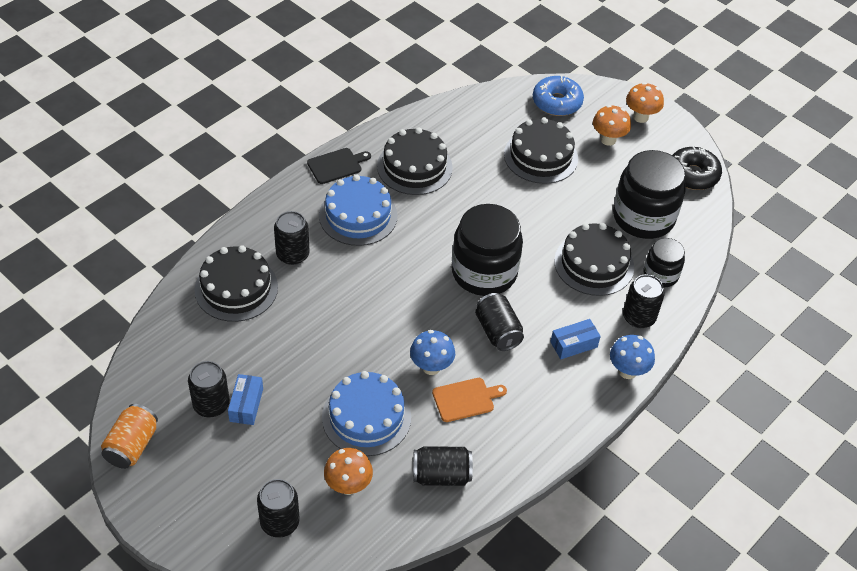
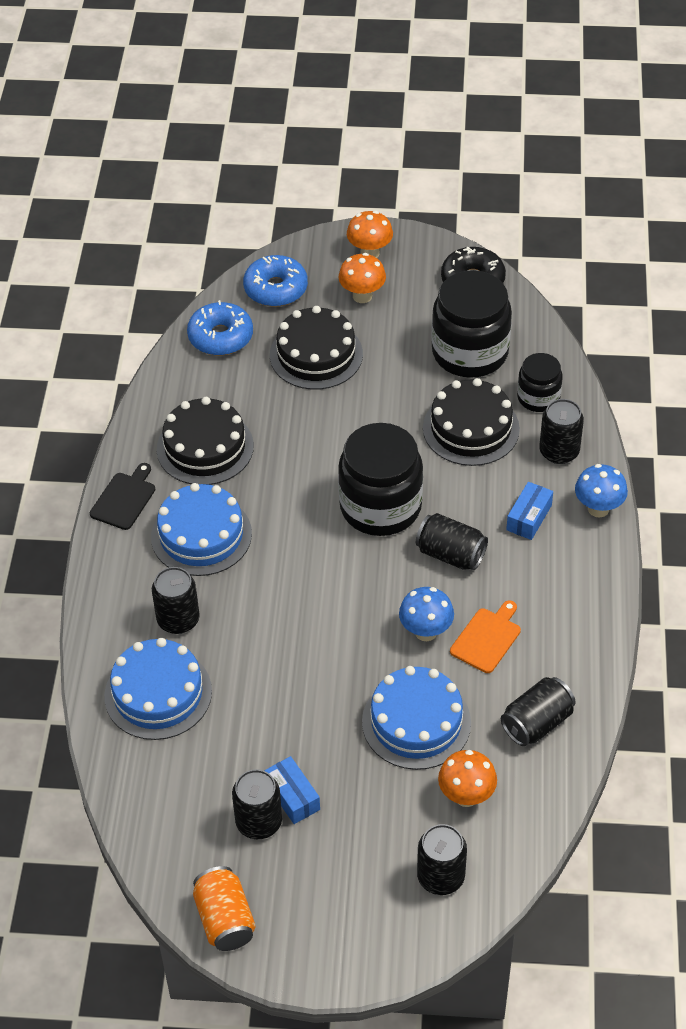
camera: 35 degrees left, 0 degrees up
black cake [194,245,278,322] -> blue cake [104,638,212,740]
none -> blue donut [187,300,253,355]

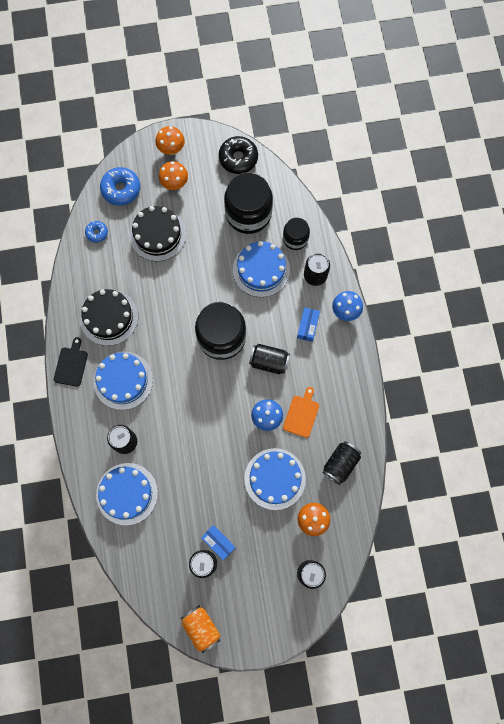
camera: 15 degrees left, 25 degrees up
blue donut [187,300,253,355] -> blue donut [85,221,108,243], size x0.56
black cake [423,378,520,466] -> blue cake [233,241,290,297]

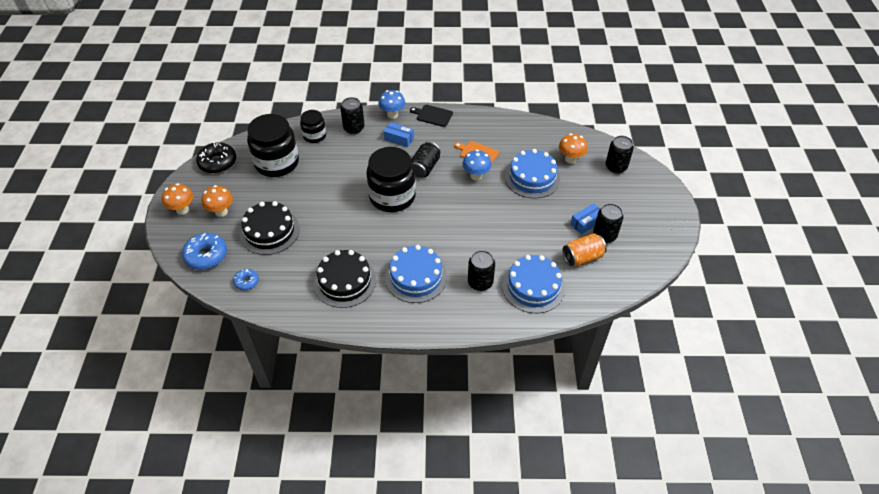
camera: 80 degrees left, 25 degrees down
black cutting board [54,337,88,387] -> black cutting board moved to [410,105,453,127]
orange can [181,605,220,653] -> orange can moved to [563,233,607,266]
blue cake [233,241,290,297] -> none
black can [322,441,361,485] -> none

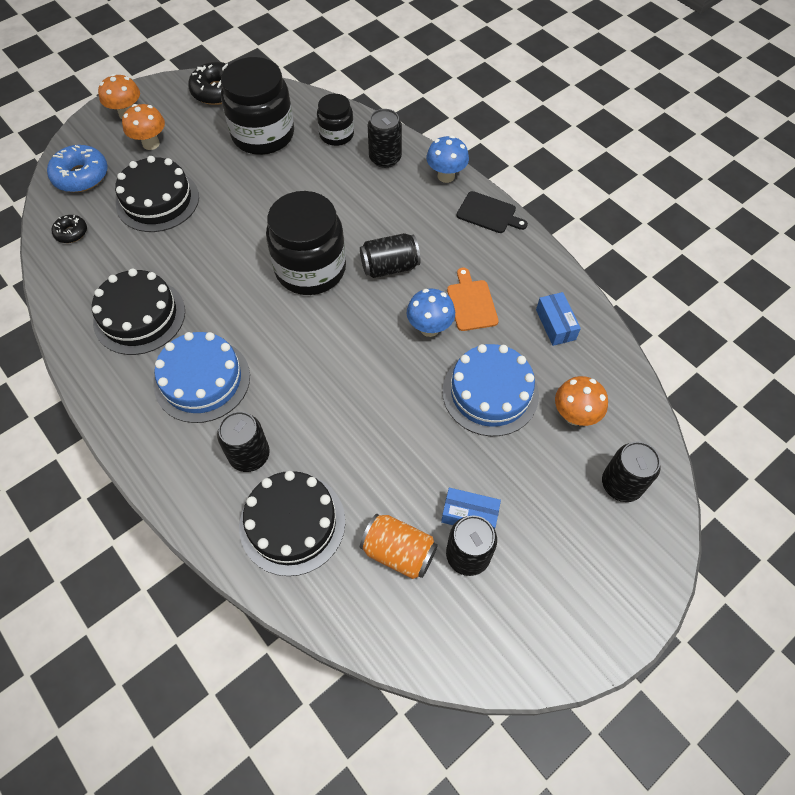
camera: 50 degrees right, 10 degrees up
blue donut [233,269,259,290] -> black donut [52,215,87,243]
blue box [384,122,414,147] -> blue box moved to [536,292,581,346]
black cutting board [410,105,453,127] -> black cutting board turned 135 degrees clockwise [456,191,528,233]
blue cake [502,255,565,313] -> black cake [239,471,345,576]

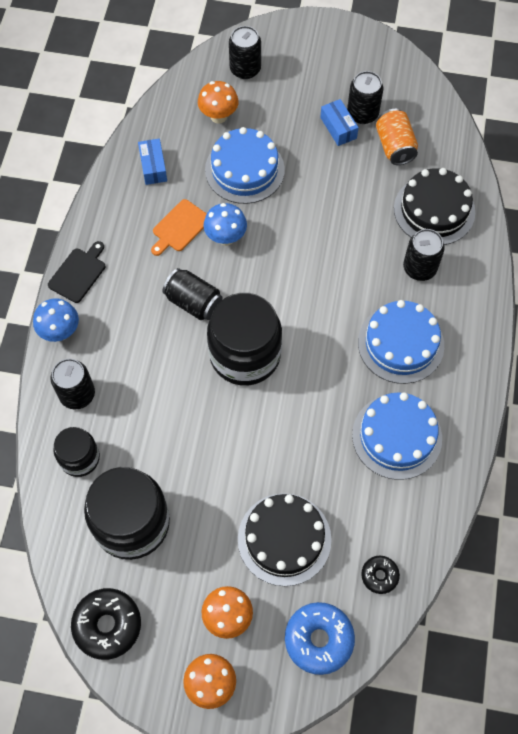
camera: 130 degrees left, 5 degrees up
black cake [92,268,185,355] -> blue cake [352,392,442,480]
black cutting board [456,191,528,233] -> black cutting board turned 45 degrees clockwise [48,241,106,303]
blue box [536,292,581,346] -> blue box turned 45 degrees counterclockwise [138,139,167,185]

